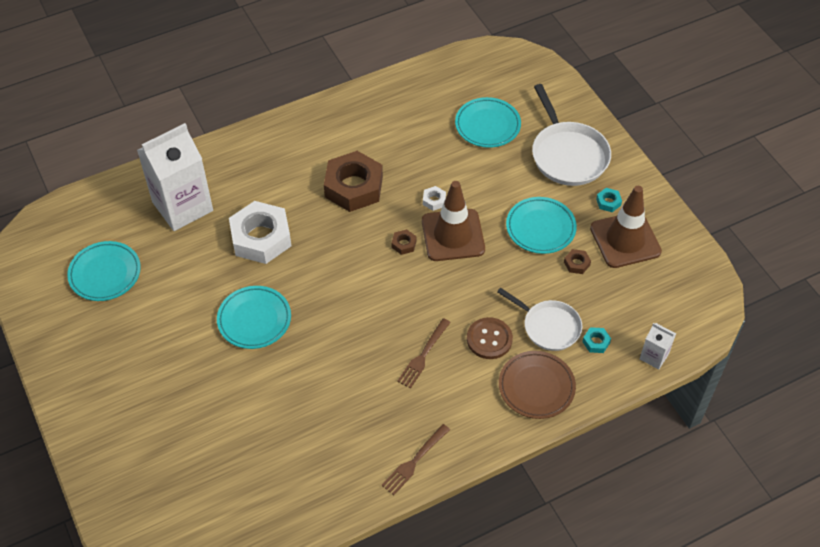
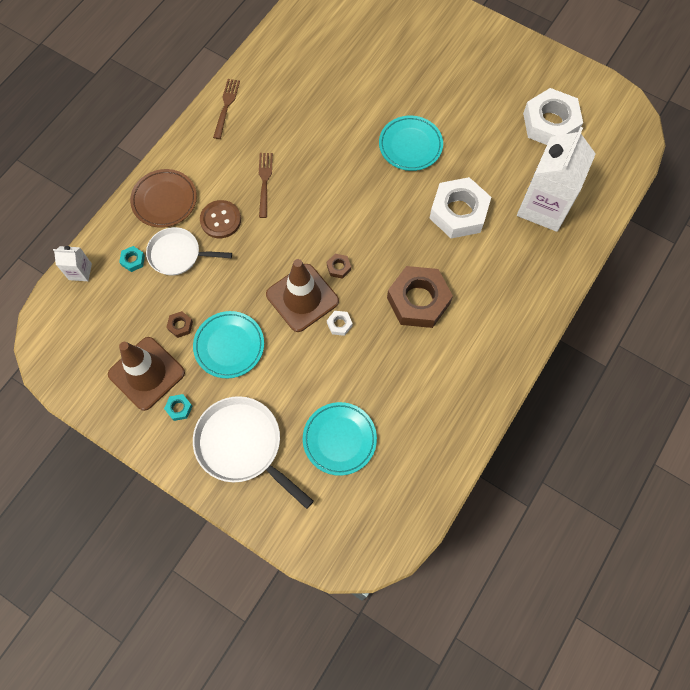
camera: 150 degrees right, 15 degrees up
turquoise plate [67,241,141,301] -> white nut [523,88,583,145]

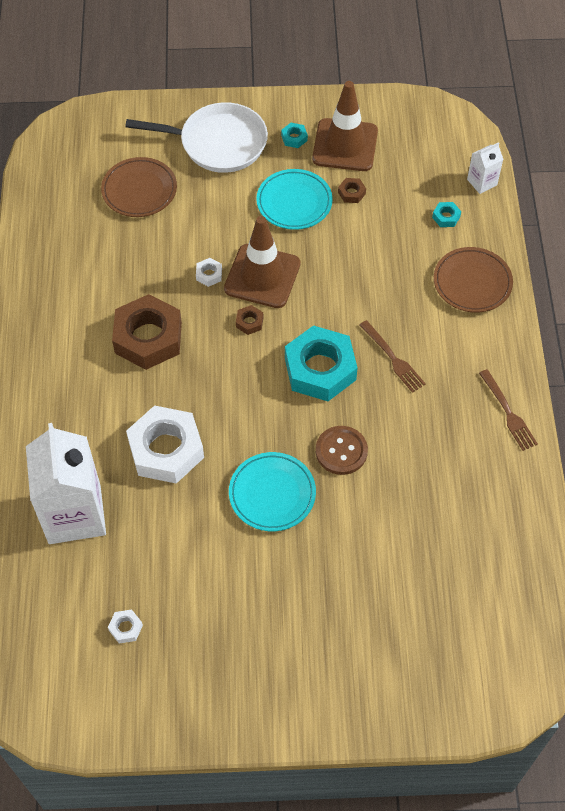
camera: 145 degrees right, 10 degrees down
white pan [146,227,232,275] -> none
brown button [200,200,241,238] -> brown button moved to [316,426,368,475]
turquoise plate [303,402,377,476] -> brown plate [101,157,177,217]
white nut [523,88,583,145] -> white nut [108,609,143,644], size x0.40
none -> turquoise nut [285,325,358,401]

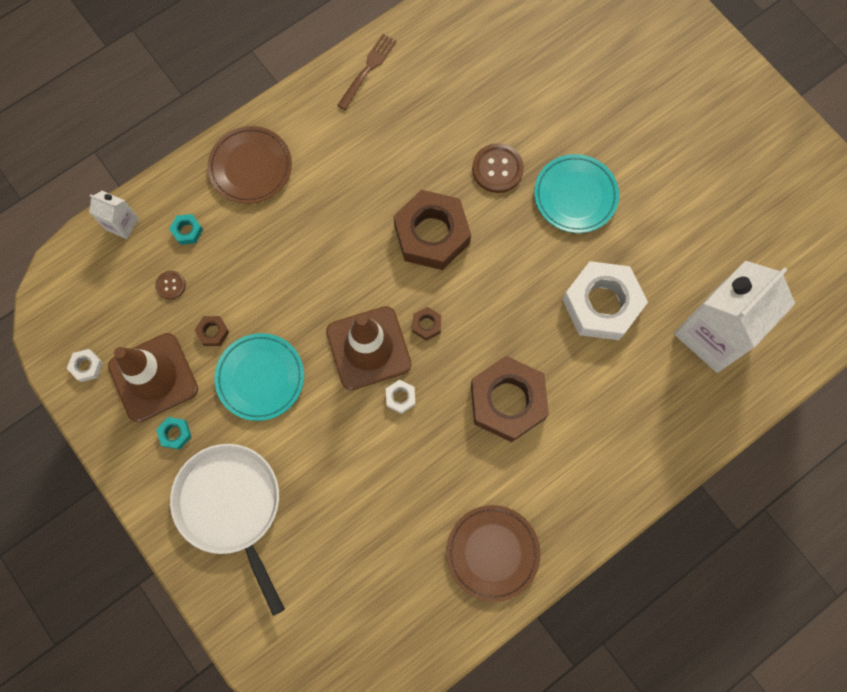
camera: 125 degrees left, 15 degrees up
brown plate [101,157,177,217] -> brown plate moved to [446,505,540,602]
white nut [108,609,143,644] -> white nut moved to [67,349,103,382]
turquoise nut [285,325,358,401] -> brown nut [393,190,471,270]
brown fork [359,320,426,393] -> none
none -> brown button [155,271,186,300]

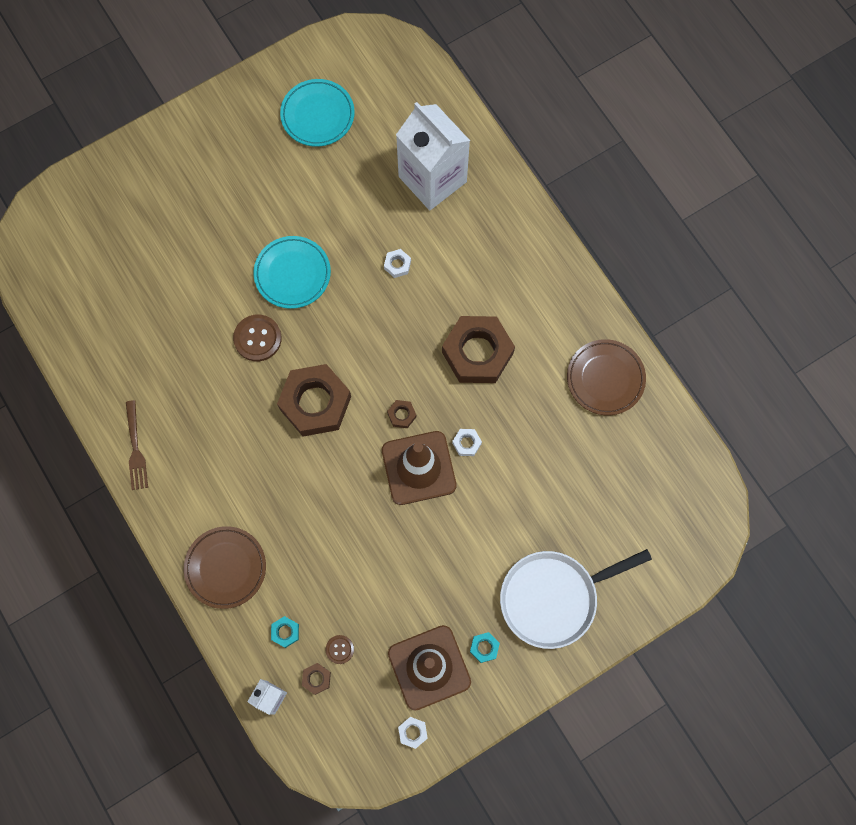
camera: 85 degrees left, 0 degrees up
brown nut [195,316,229,346] -> brown nut moved to [302,663,331,695]
turquoise plate [214,333,304,421] -> turquoise plate moved to [280,79,355,147]
brown fork [337,34,397,110] -> brown fork turned 135 degrees counterclockwise [126,400,148,490]
white nut [562,261,648,340] -> white nut [384,249,411,278], size x0.40

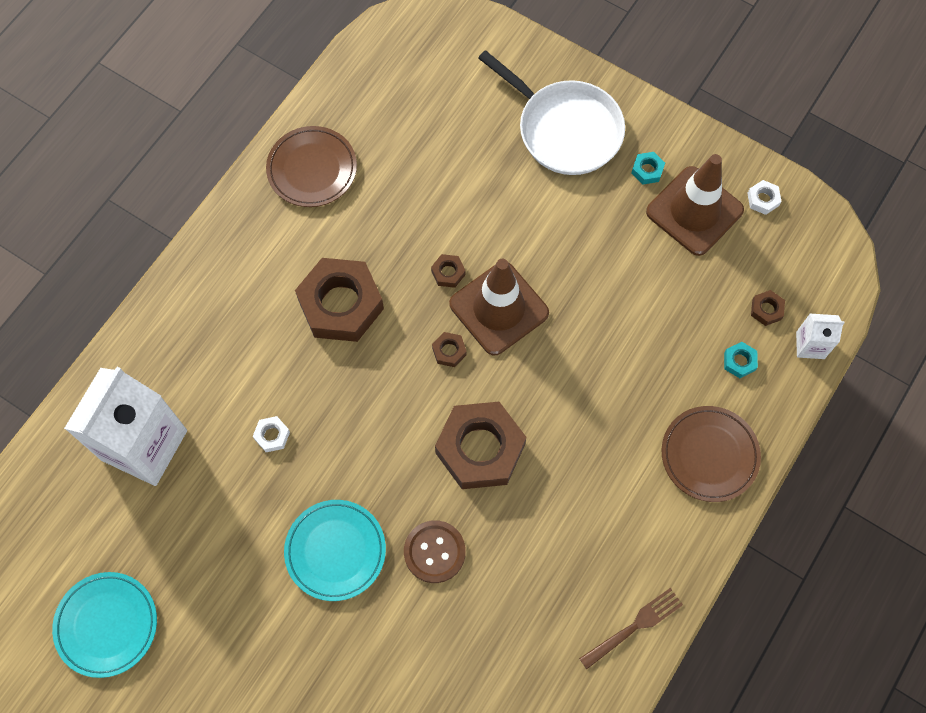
camera: 115 degrees left, 5 degrees down
brown button [325,635,354,664] -> none
white nut [452,429,482,456] -> brown nut [431,254,466,288]

